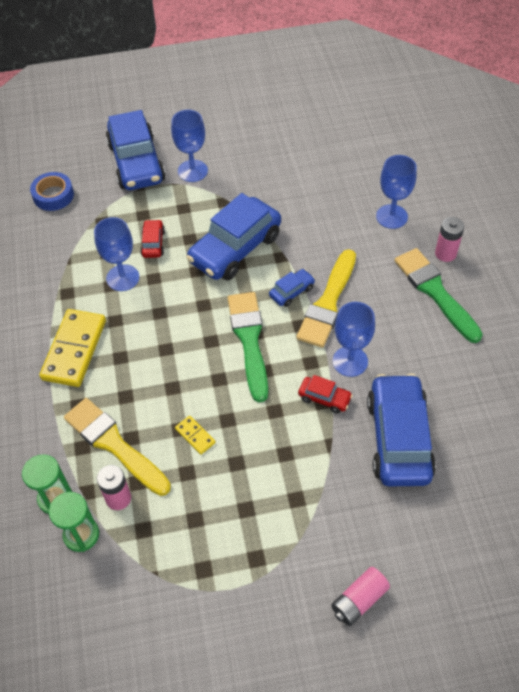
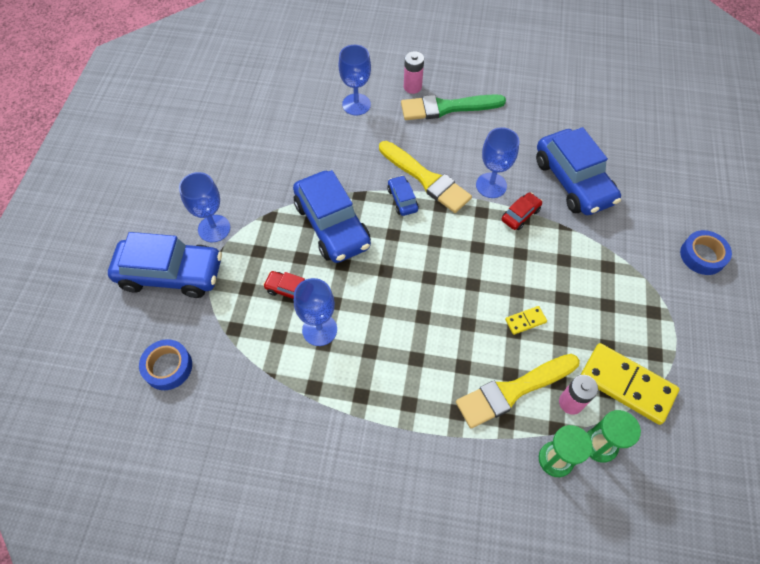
camera: 70 degrees left, 5 degrees up
yellow domino [39,309,106,387] -> yellow domino moved to [580,343,679,425]
green brush [228,292,268,402] -> none
pink battery [331,567,390,626] -> blue tape [680,230,732,275]
blue car [367,374,436,486] -> blue car turned 135 degrees counterclockwise [536,127,621,215]

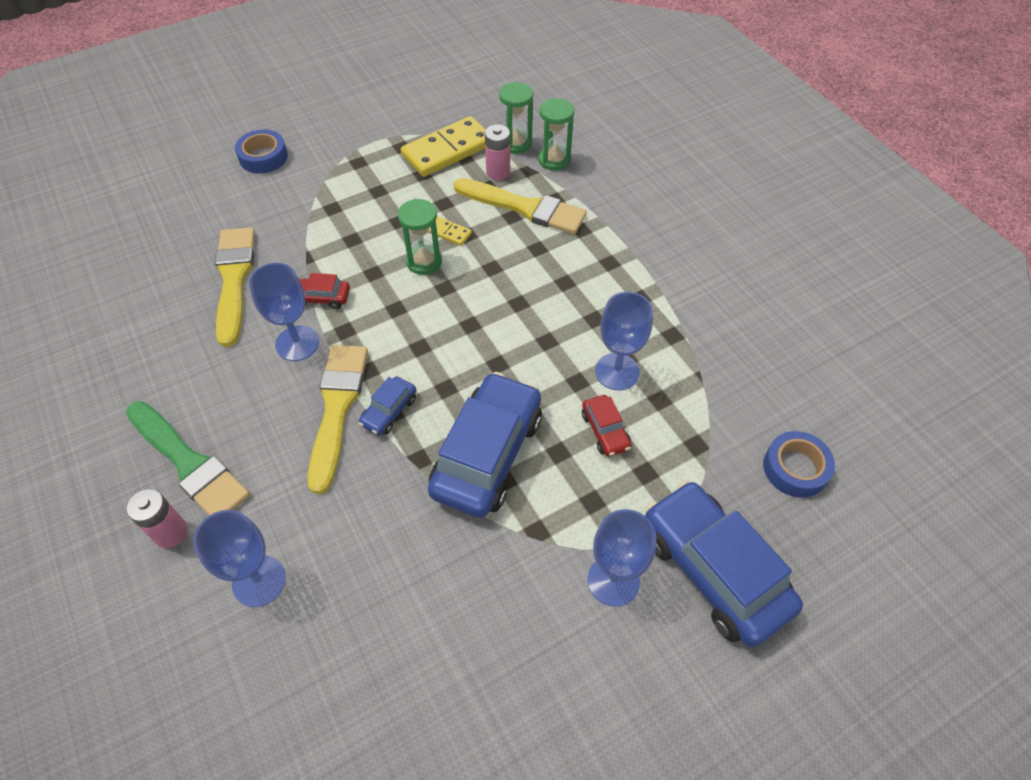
camera: 130 degrees left, 5 degrees down
blue car [536,127,621,215] -> yellow brush [215,227,255,347]
yellow domino [580,343,679,425] -> yellow domino turned 60 degrees clockwise [401,116,486,177]
none -> green hourglass [398,199,442,275]

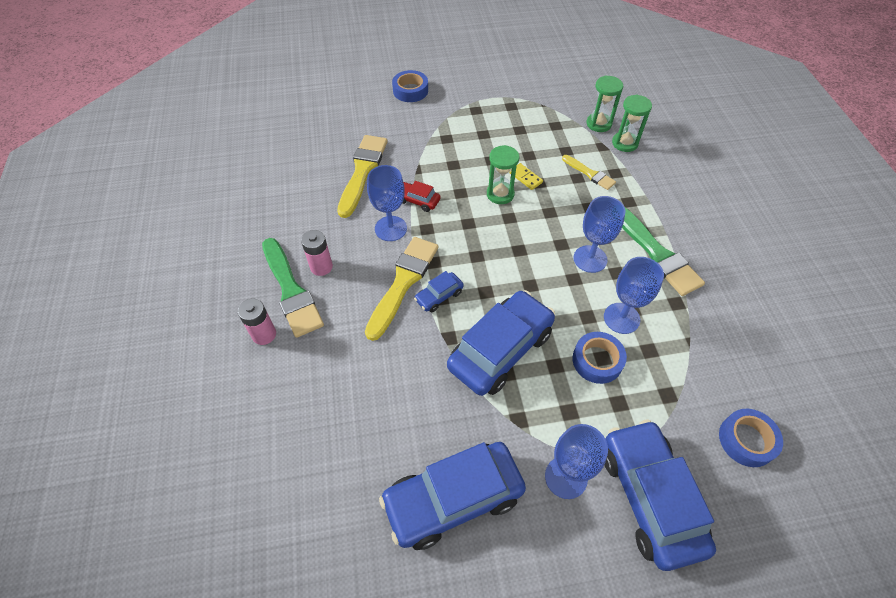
camera: 20 degrees right, 0 degrees up
blue goblet [193,510,286,607] -> blue goblet moved to [574,196,625,273]
yellow domino [401,116,486,177] -> none
yellow brush [454,178,587,234] -> yellow brush [562,155,616,190], size x0.55
pink battery [485,124,510,180] -> pink battery moved to [301,230,333,276]
red car [582,395,631,457] -> blue tape [572,332,627,384]
none -> blue car [379,442,526,550]
none -> green brush [622,208,705,296]

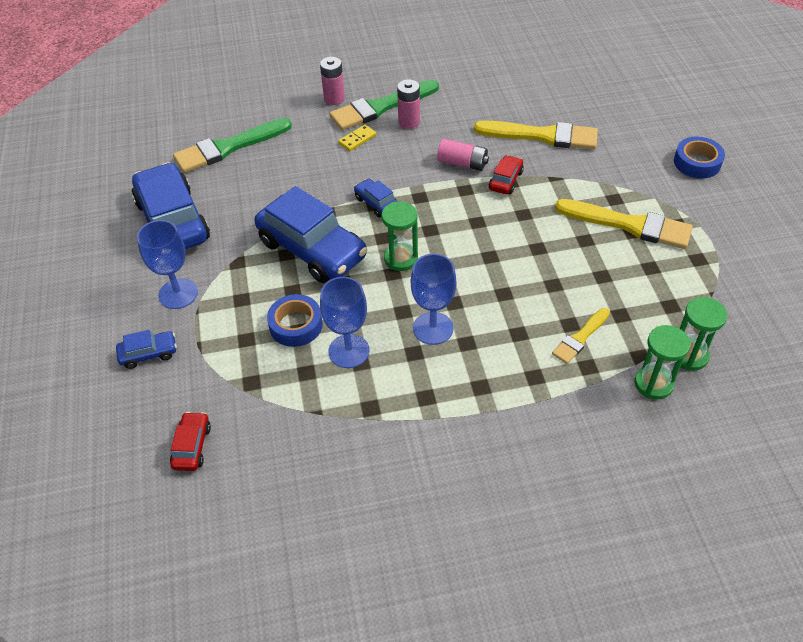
camera: 90 degrees right, 5 degrees down
yellow brush [365,237,438,341] -> yellow brush moved to [555,199,693,249]
blue goblet [367,165,407,241] -> pink battery [437,139,489,171]
green hourglass [487,145,519,204] -> green hourglass moved to [382,201,418,271]
yellow domino [510,163,543,190] -> yellow domino moved to [338,125,376,151]
blue car [605,419,716,571] -> blue car [116,330,177,369], size x0.45
green brush [622,208,705,296] -> green brush moved to [173,118,292,173]
blue tape [719,409,783,467] -> red car [170,412,211,471]

